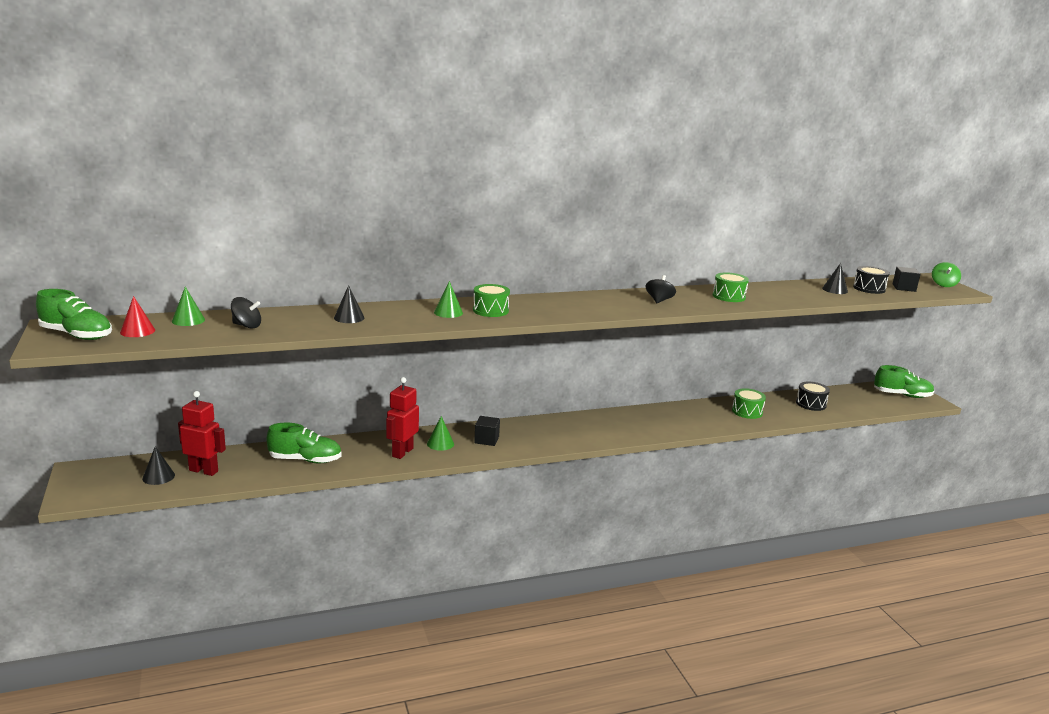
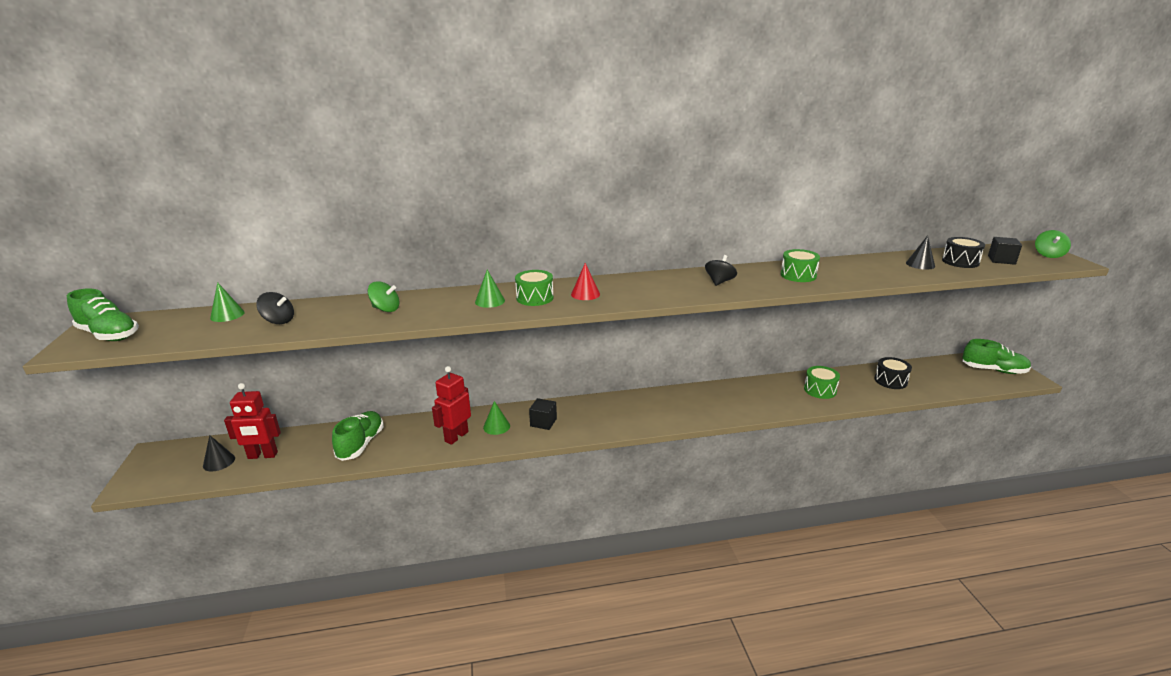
camera: 10 degrees right, 5 degrees up
red cone [120,296,155,337] -> red cone moved to [571,263,600,300]
red robot [178,391,226,476] -> red robot turned 150 degrees clockwise [224,383,281,459]
green shoe [267,423,342,463] -> green shoe turned 90 degrees counterclockwise [332,411,384,461]
black cone [334,285,364,323] -> green spinning top [368,281,400,312]

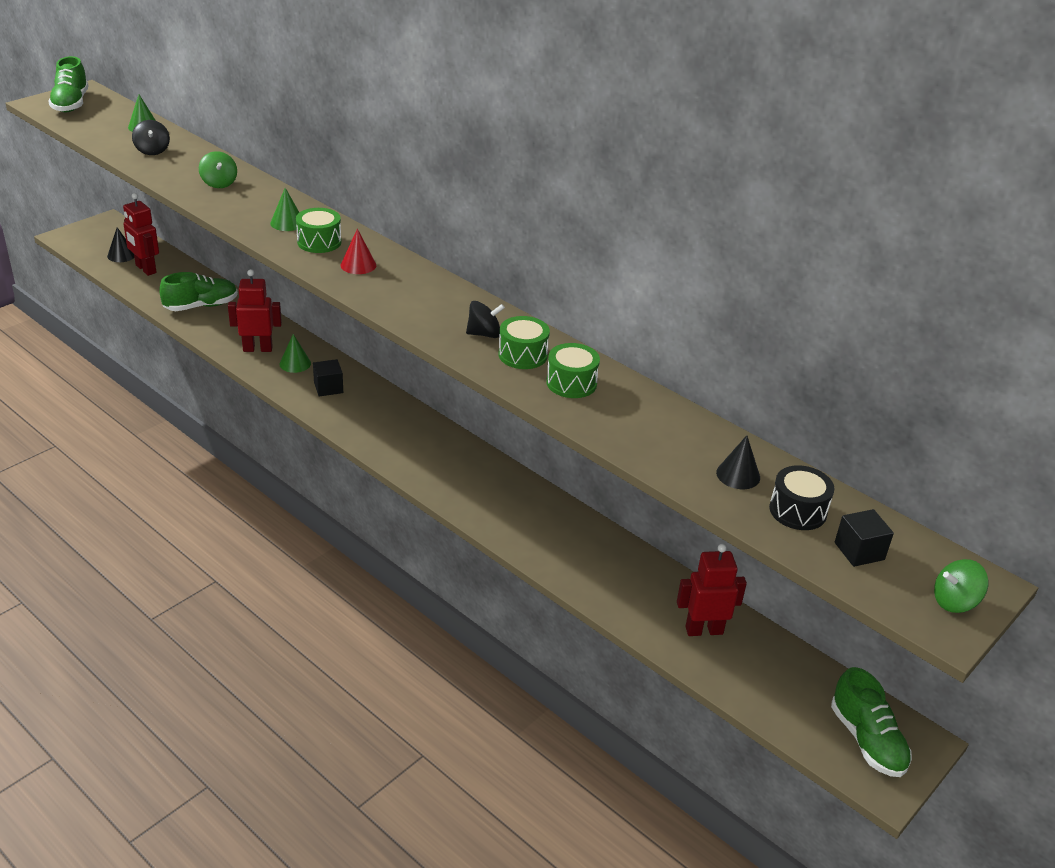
camera: 50 degrees right, 10 degrees up
green drum [804,366,840,399] -> green drum moved to [499,316,550,369]
black drum [874,357,912,389] -> red robot [677,544,747,636]

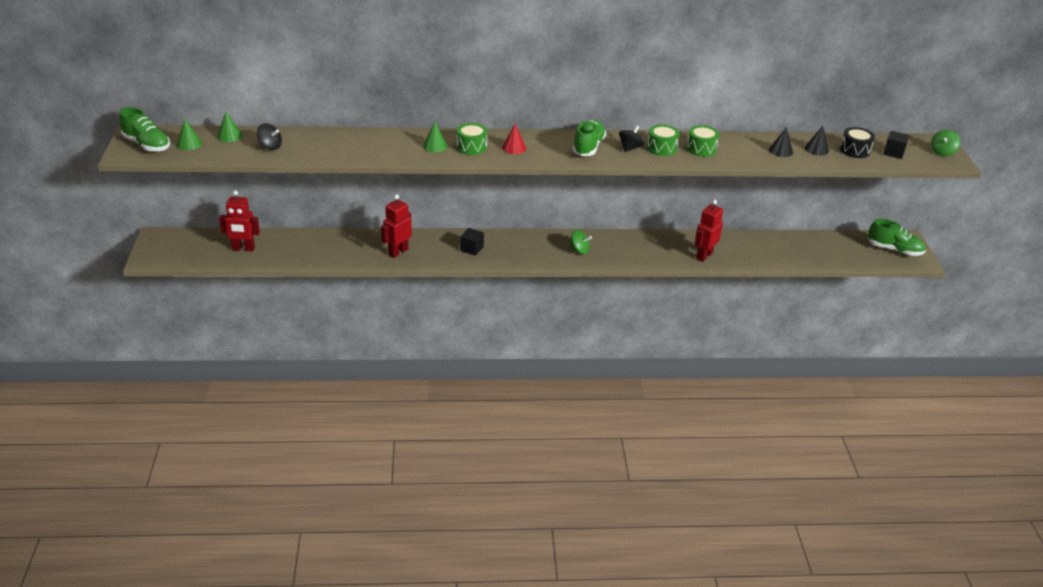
camera: 45 degrees left, 0 degrees up
black cone [107,227,134,262] -> black cone moved to [769,127,793,157]
green shoe [159,272,238,311] -> green shoe moved to [573,120,606,156]
green spinning top [199,151,237,188] -> green spinning top moved to [570,230,592,254]
green cone [280,334,311,373] -> green cone moved to [177,119,202,150]
red robot [677,544,747,636] -> red robot moved to [695,199,723,262]

